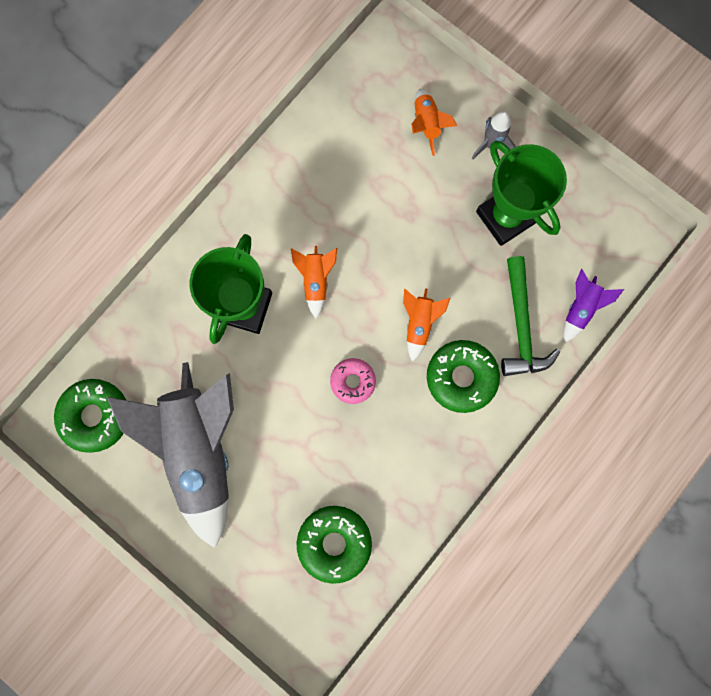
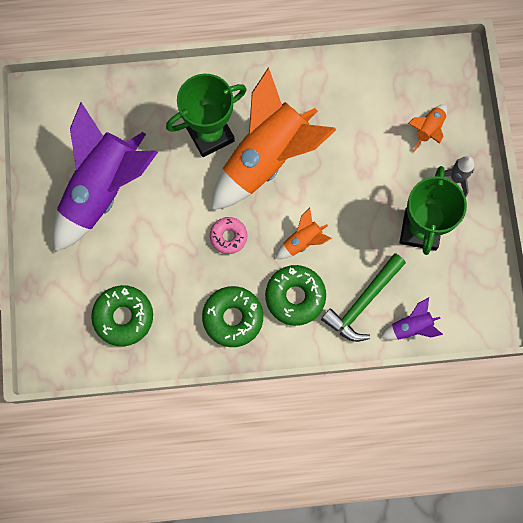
camera: 45 degrees right, 5 degrees down
green donut [54,379,126,453] -> green donut moved to [202,286,263,347]
grey rocket [107,362,234,548] -> purple rocket [53,102,158,252]
orange rocket [291,246,337,318] -> orange rocket [212,68,337,210], size x2.40

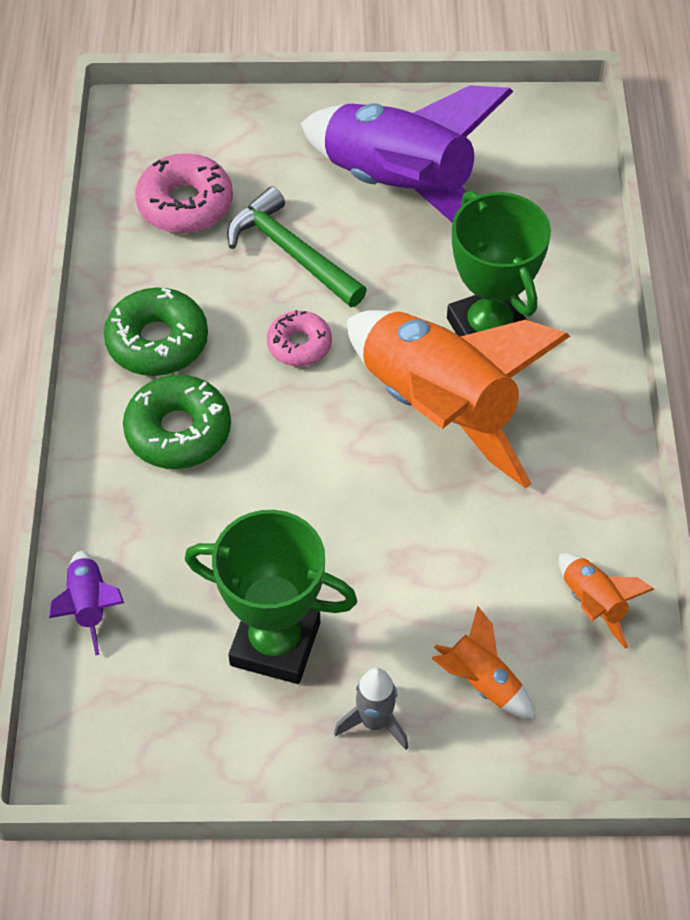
camera: 95 degrees right, 20 degrees down
green donut [91,285,153,346] -> pink donut [135,153,233,233]
orange rocket [275,208,332,259] -> orange rocket moved to [559,553,654,649]
green hammer [321,253,406,342] -> green hammer moved to [227,187,367,307]

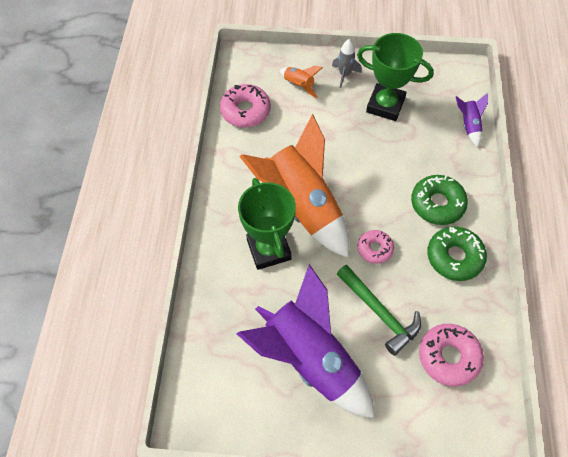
camera: 175 degrees left, 5 degrees up
orange rocket [559,553,654,649] -> pink donut [220,84,271,128]

